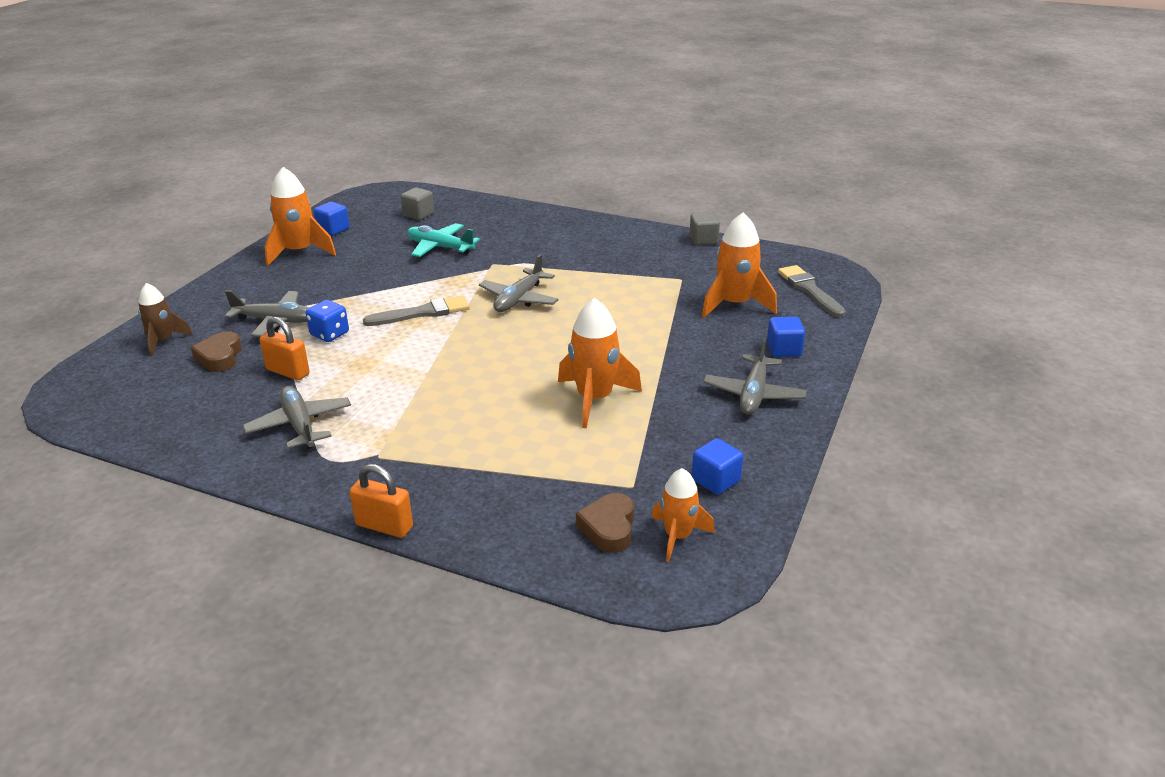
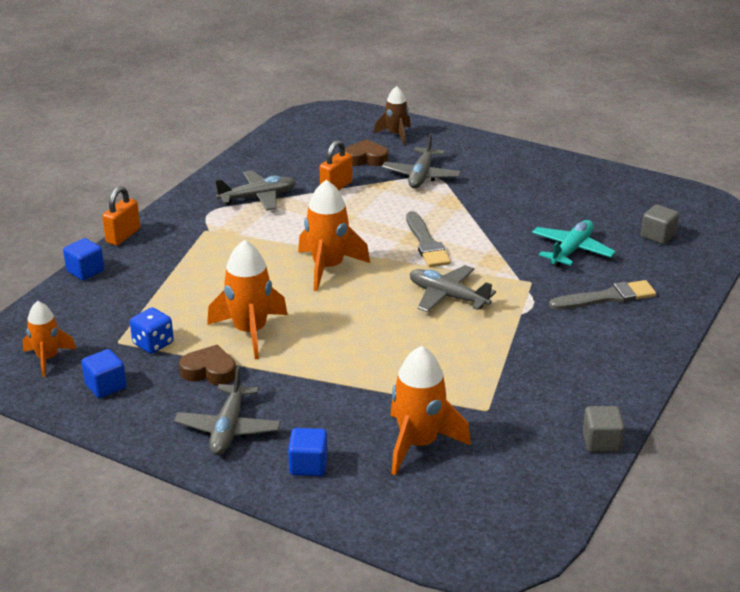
camera: 95 degrees right, 0 degrees up
orange rocket [264,167,336,266] -> orange rocket moved to [298,180,370,291]
blue dice [306,300,349,342] -> blue dice moved to [130,307,174,354]
blue cube [314,202,349,236] -> blue cube moved to [63,238,104,280]
brown heart [576,493,634,553] -> brown heart moved to [179,345,236,385]
grey plane [703,338,807,415] -> grey plane turned 105 degrees counterclockwise [174,366,281,455]
grey brush [778,265,846,317] -> grey brush moved to [549,280,656,310]

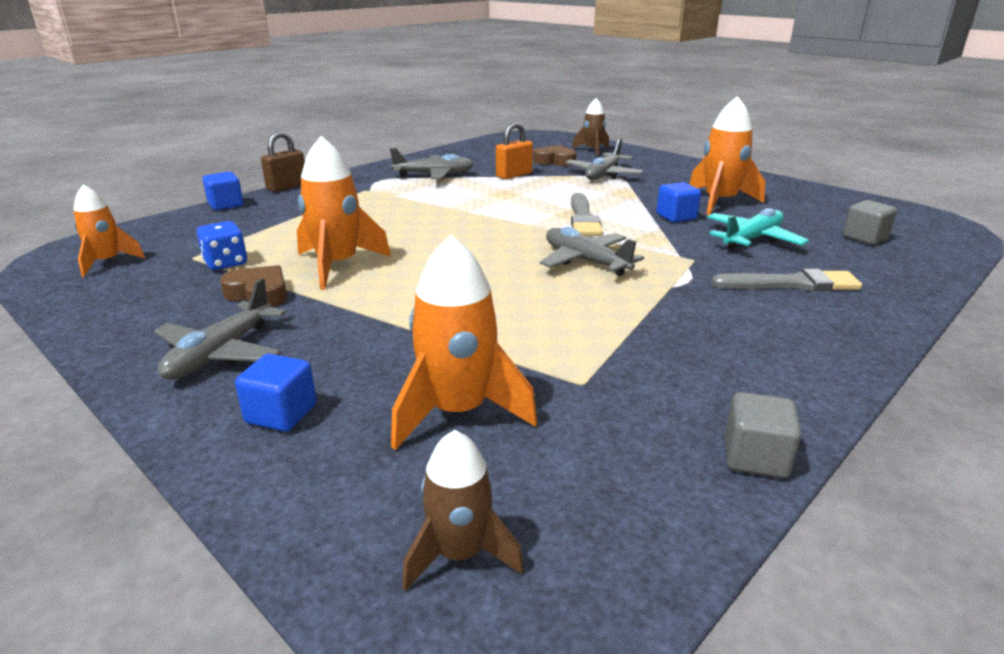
camera: 15 degrees right, 5 degrees down
blue cube [81,349,127,398] -> blue cube moved to [656,182,701,223]
orange padlock [102,186,140,246] -> brown padlock [261,132,305,192]
orange rocket [298,180,370,291] -> orange rocket moved to [689,96,766,215]
none -> brown rocket [402,430,524,591]

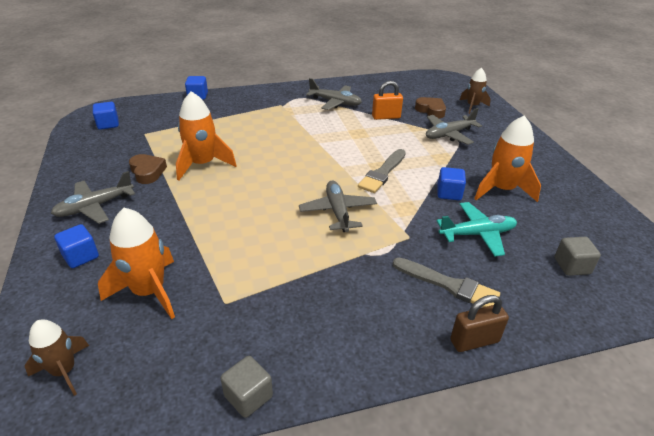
camera: 30 degrees right, 10 degrees up
orange rocket [73,184,145,277] -> blue cube [93,102,119,130]
blue dice [197,221,247,270] -> none
brown padlock [261,132,305,192] -> brown padlock moved to [450,295,509,352]

